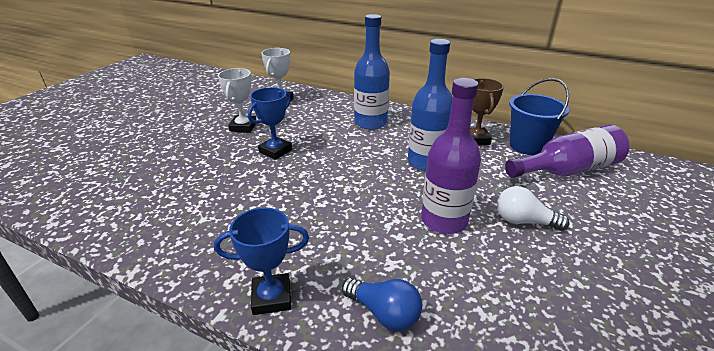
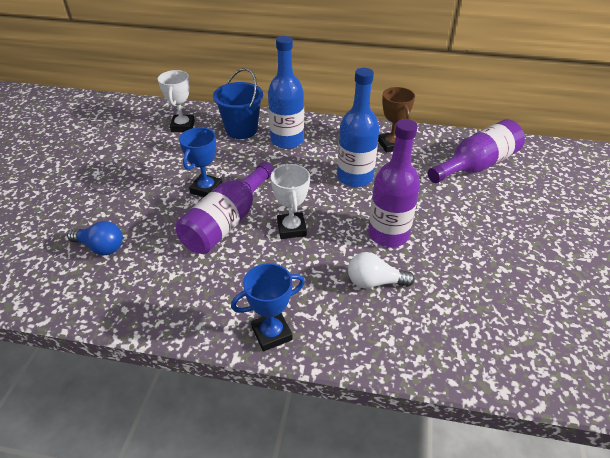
camera: 15 degrees left, 10 degrees up
white trophy [218,68,257,133] -> white trophy moved to [271,164,310,239]
blue light bulb [342,278,422,331] -> blue light bulb moved to [67,221,123,255]
white light bulb [497,186,570,231] -> white light bulb moved to [348,252,415,289]
blue bucket [509,78,569,155] -> blue bucket moved to [213,68,263,139]
none -> purple bottle [176,162,273,254]

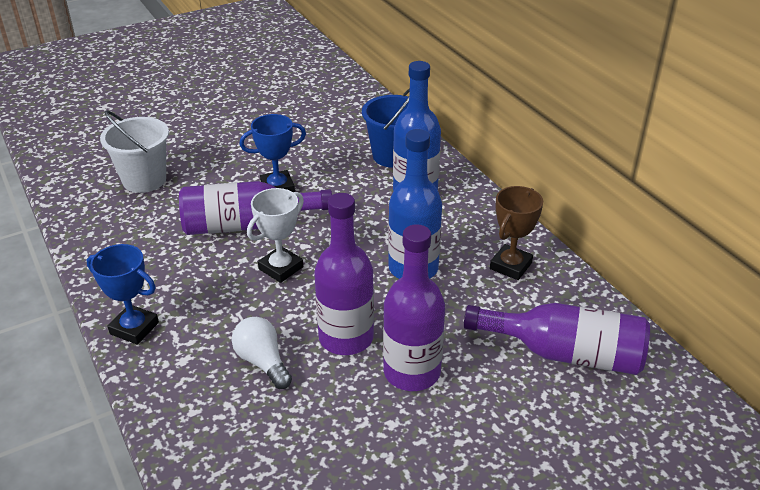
camera: 50 degrees right, 5 degrees down
blue light bulb [67,221,123,255] -> white bucket [100,110,169,193]
white trophy [158,70,195,132] -> none
none -> purple bottle [383,224,445,391]

